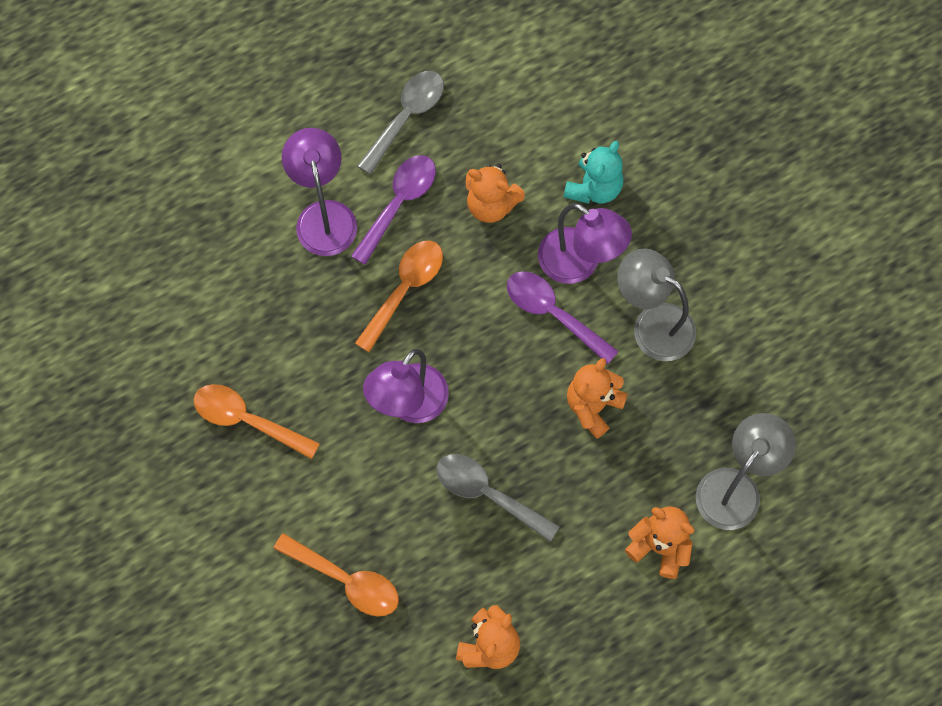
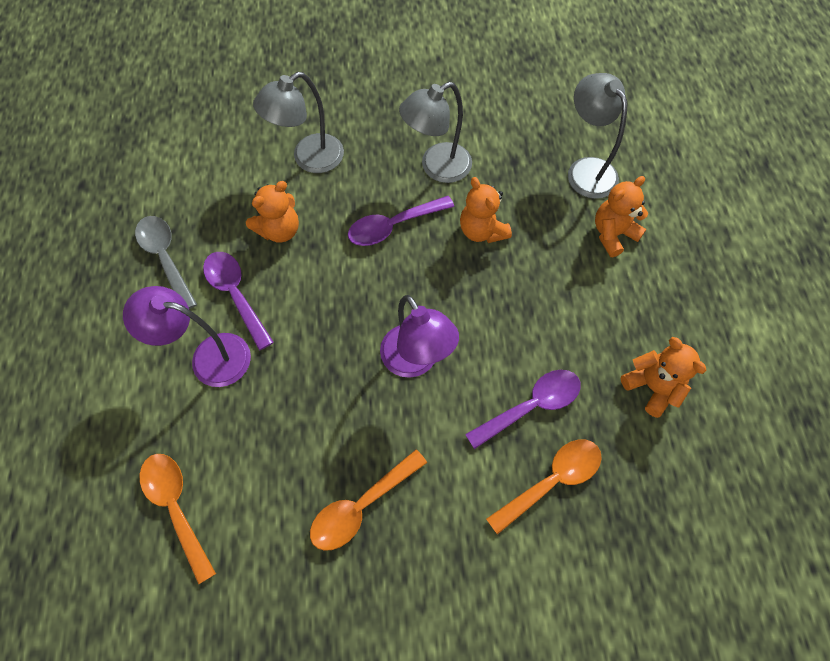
camera: 65 degrees left, 5 degrees down
orange spoon [355,241,443,352] -> orange spoon moved to [140,454,216,585]
grey spoon [436,454,560,542] -> none
purple lamp [538,203,632,284] -> none
turquoise teddy bear [563,141,623,204] -> grey lamp [253,72,344,173]
none -> purple spoon [465,370,581,449]

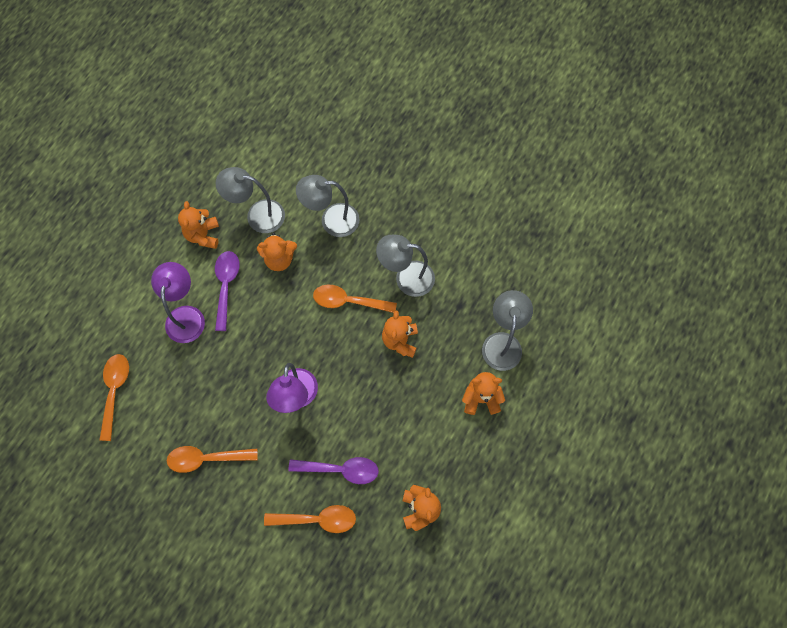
camera: 35 degrees right, 5 degrees up
purple lamp [123,286,251,387] -> purple lamp turned 45 degrees clockwise [151,262,205,343]
grey spoon [135,216,197,309] -> orange teddy bear [178,201,219,249]
purple spoon [348,196,454,246] -> orange spoon [313,285,397,313]
none -> grey lamp [216,167,285,233]

